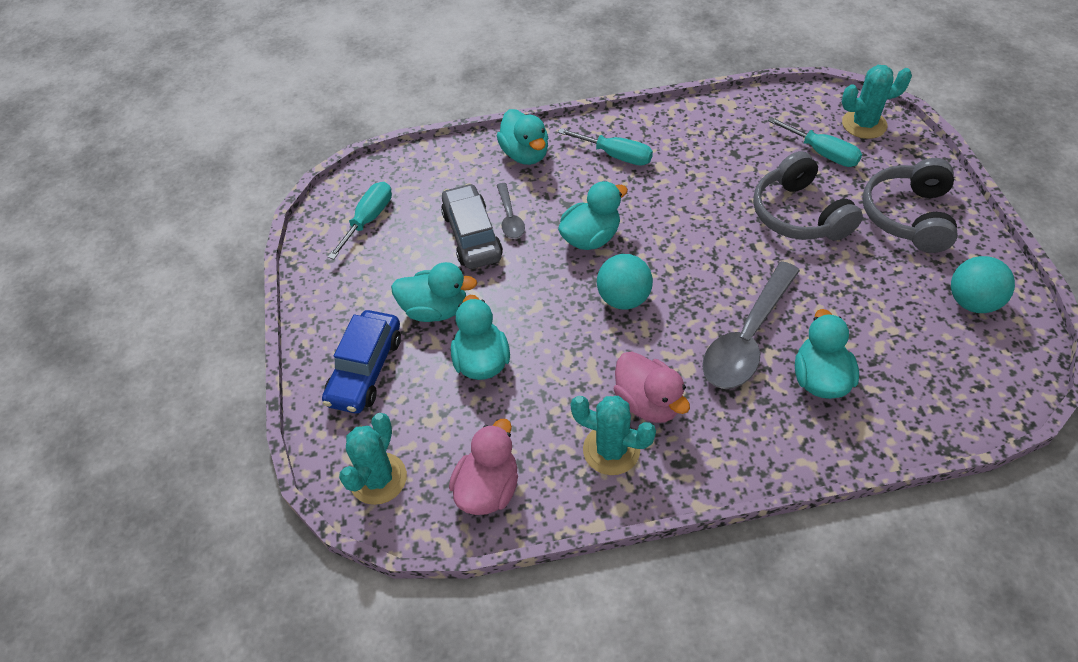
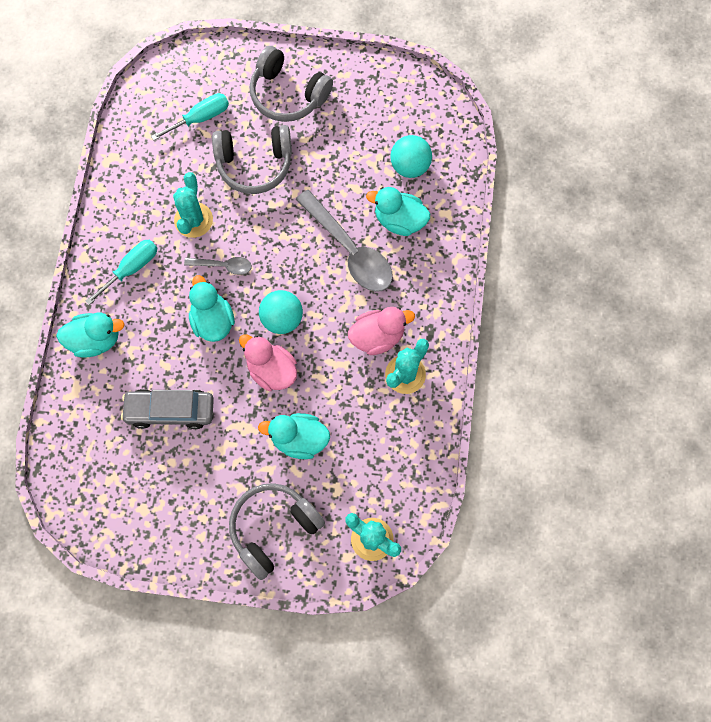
camera: 75 degrees left, 20 degrees up
blue car [322,310,401,414] -> grey headphones [229,483,325,580]
turquoise screwdriver [328,182,392,260] -> none
turquoise duck [391,262,477,322] -> none
pink duck [449,419,518,515] -> pink duck moved to [239,334,297,391]
grey spoon [497,183,525,238] -> grey spoon moved to [184,257,252,275]
turquoise cactus [842,65,912,139] -> turquoise cactus moved to [173,172,213,238]
turquoise ball [951,256,1015,313] -> turquoise ball moved to [390,135,432,178]

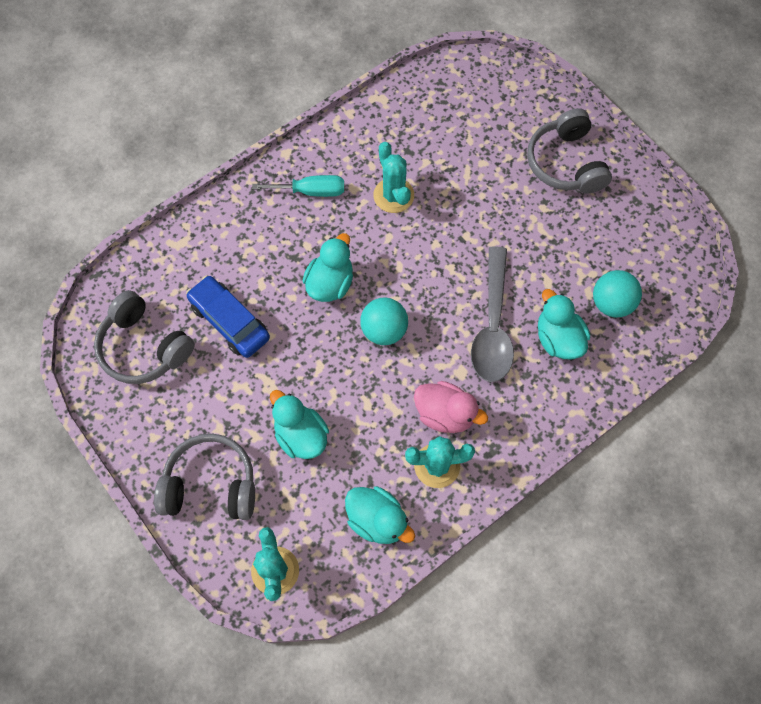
camera: 45 degrees right, 5 degrees down
turquoise duck [56,313,125,358] -> turquoise duck moved to [345,486,415,544]
grey car [121,389,214,429] -> blue car [186,275,270,358]
turquoise screwdriver [151,93,229,141] -> none
turquoise cactus [173,172,213,238] -> turquoise cactus turned 75 degrees counterclockwise [373,142,414,213]
grey spoon [184,257,252,275] -> none
grey headphones [212,125,292,194] -> grey headphones moved to [94,290,195,384]
pink duck [239,334,297,391] -> none

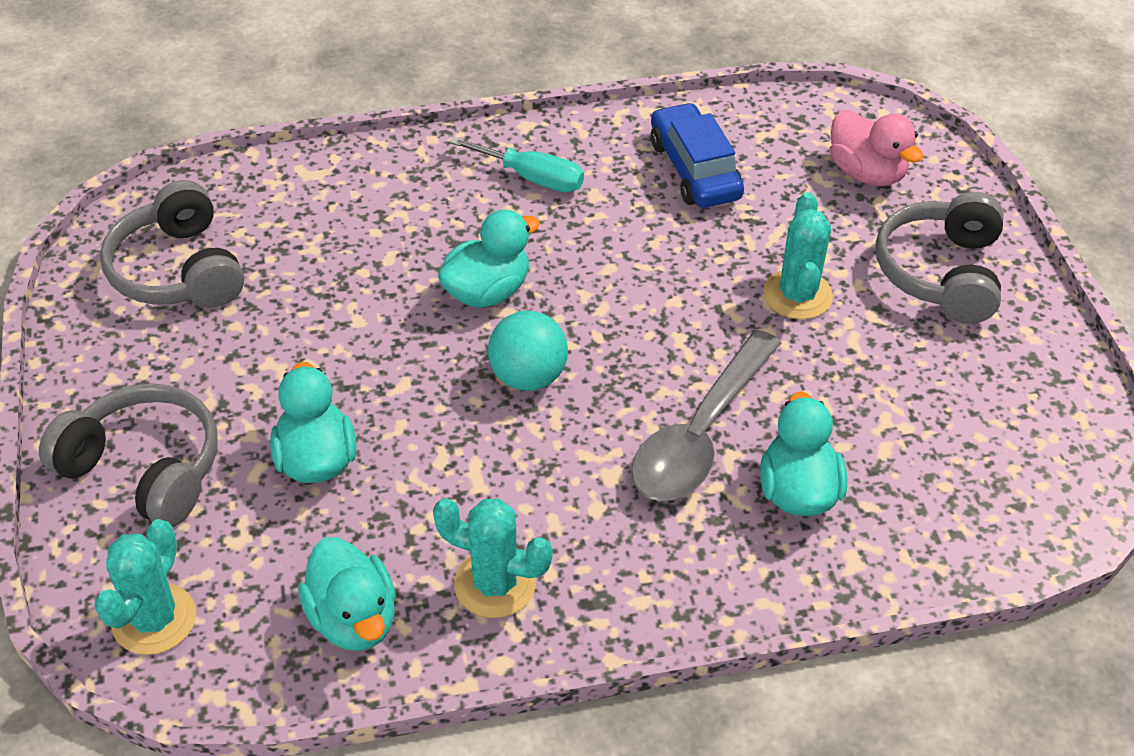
camera: 25 degrees right, 20 degrees down
blue car [186,275,270,358] -> blue car moved to [651,102,744,208]
turquoise cactus [373,142,414,213] -> turquoise cactus moved to [763,192,833,320]
pink duck [414,381,488,433] -> pink duck moved to [830,110,923,186]
turquoise ball [593,270,642,317] -> none

